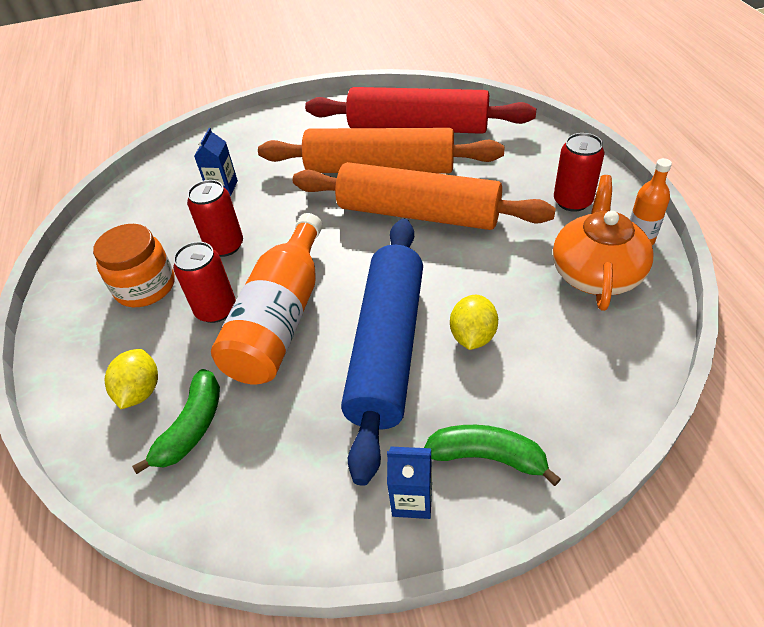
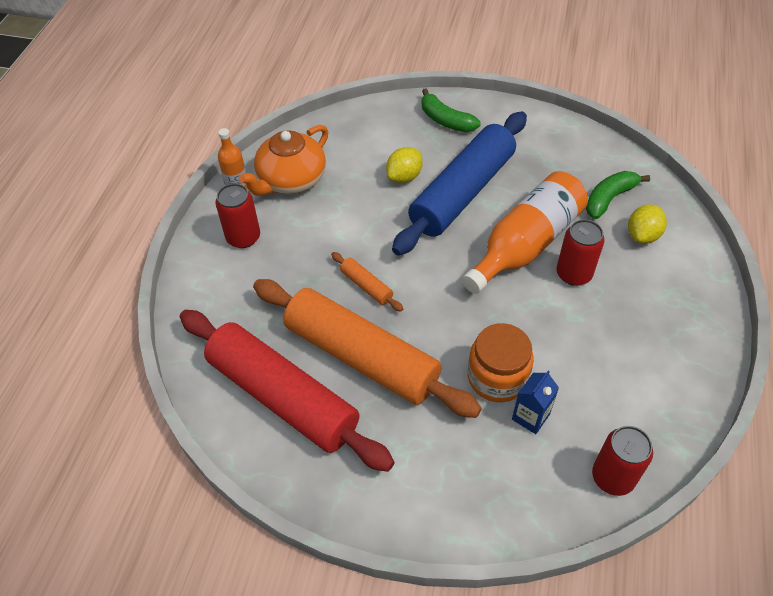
camera: 155 degrees left, 5 degrees up
orange jar [93,224,175,307] -> orange jar moved to [468,323,534,402]
red can [187,180,243,257] -> red can moved to [592,426,653,496]
orange rolling pin [292,162,556,230] -> orange rolling pin [331,252,403,312], size x0.40
blue carton [387,447,432,519] -> none

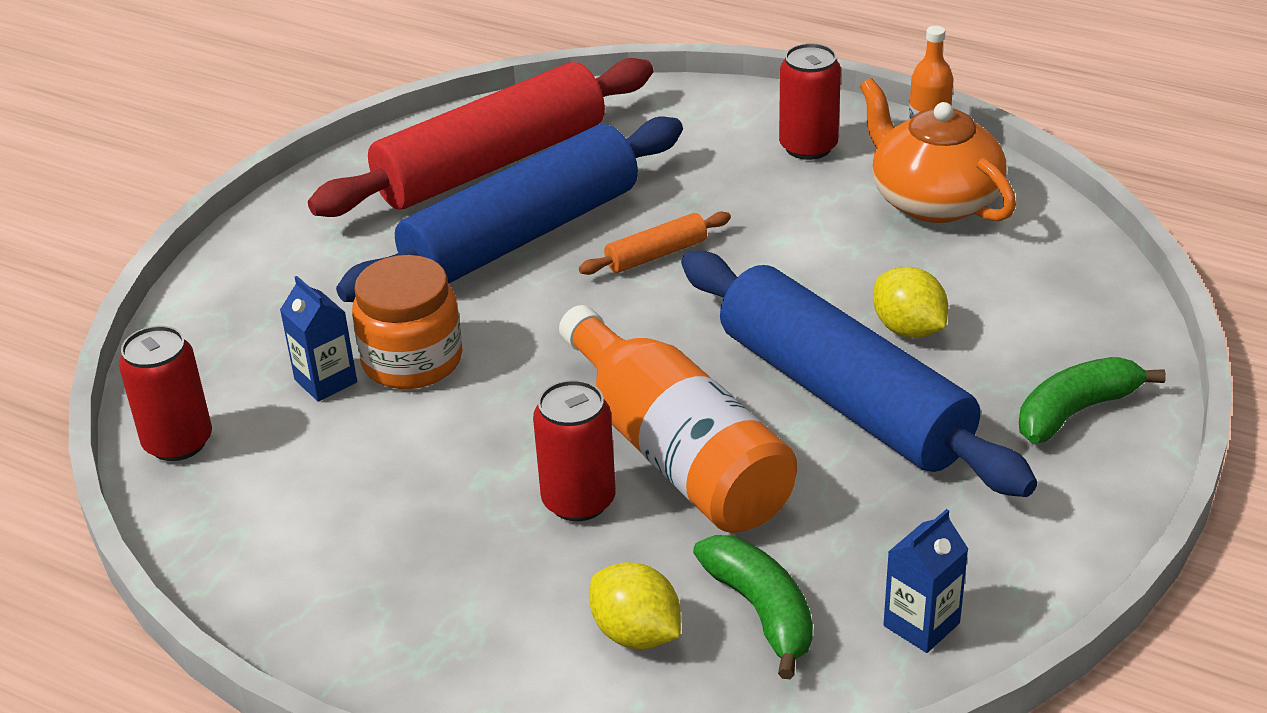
camera: 105 degrees right, 15 degrees down
orange rolling pin [253,279,482,418] -> blue rolling pin [336,116,683,302]
none -> blue carton [884,509,968,653]

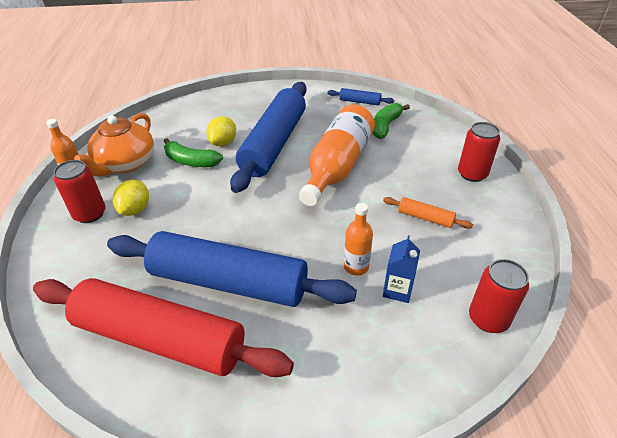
camera: 125 degrees left, 5 degrees up
orange jar [352,255,462,389] -> orange bottle [344,203,373,275]
red can [533,380,616,521] -> red can moved to [458,122,500,182]
orange rolling pin [579,211,731,275] -> orange rolling pin moved to [383,197,473,229]
yellow lemon [589,562,681,649] -> yellow lemon moved to [113,180,149,216]
blue carton [884,509,968,653] -> blue rolling pin [327,88,394,105]
green banana [1019,357,1166,443] -> green banana moved to [164,138,223,167]

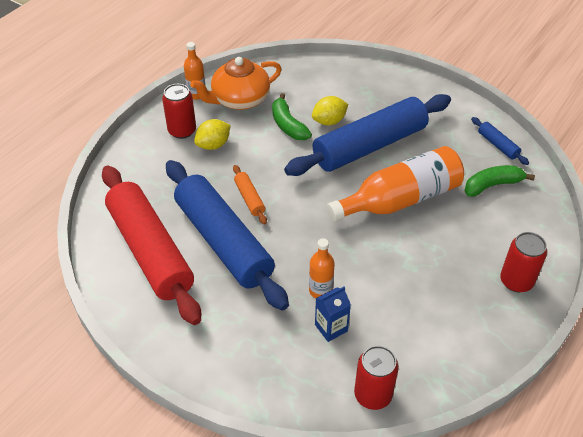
camera: 40 degrees right, 5 degrees up
orange rolling pin [383,197,473,229] -> orange rolling pin moved to [233,165,267,225]

